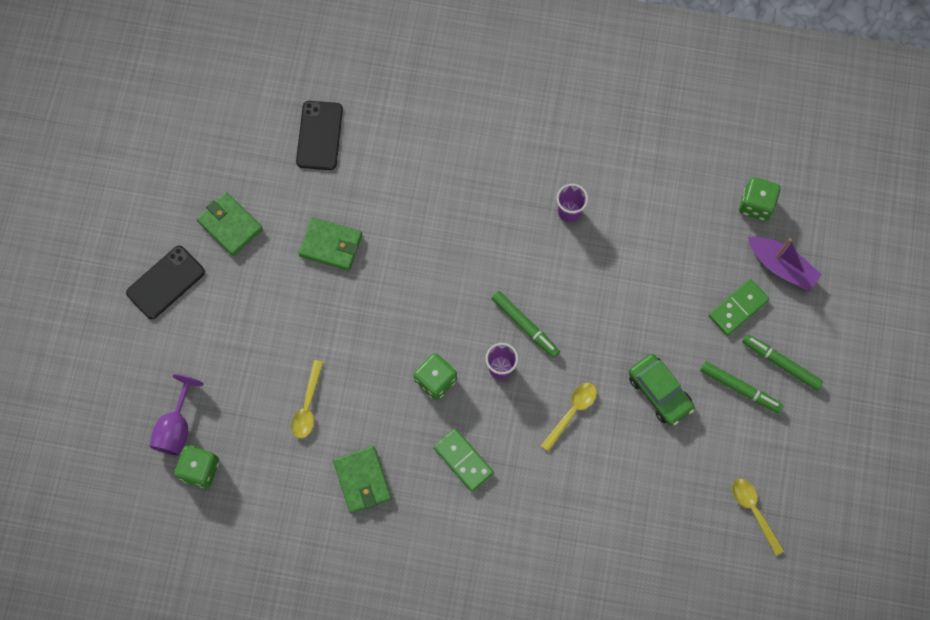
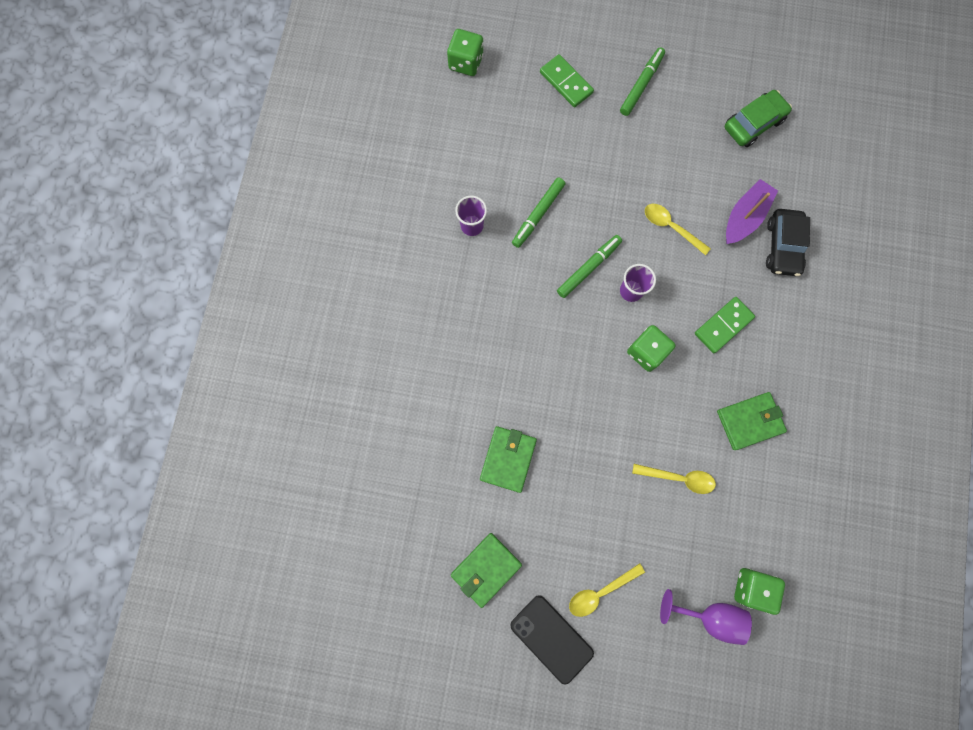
camera: 90 degrees left, 5 degrees up
black phone [296,101,343,170] -> none
green car [629,354,694,426] -> green car moved to [725,90,792,147]
yellow spoon [732,479,784,556] -> yellow spoon moved to [569,563,645,617]
green marker [742,334,823,390] -> green marker moved to [512,177,565,248]
purple boat [748,237,822,291] -> purple boat moved to [726,179,778,244]
none -> black car [766,209,810,276]

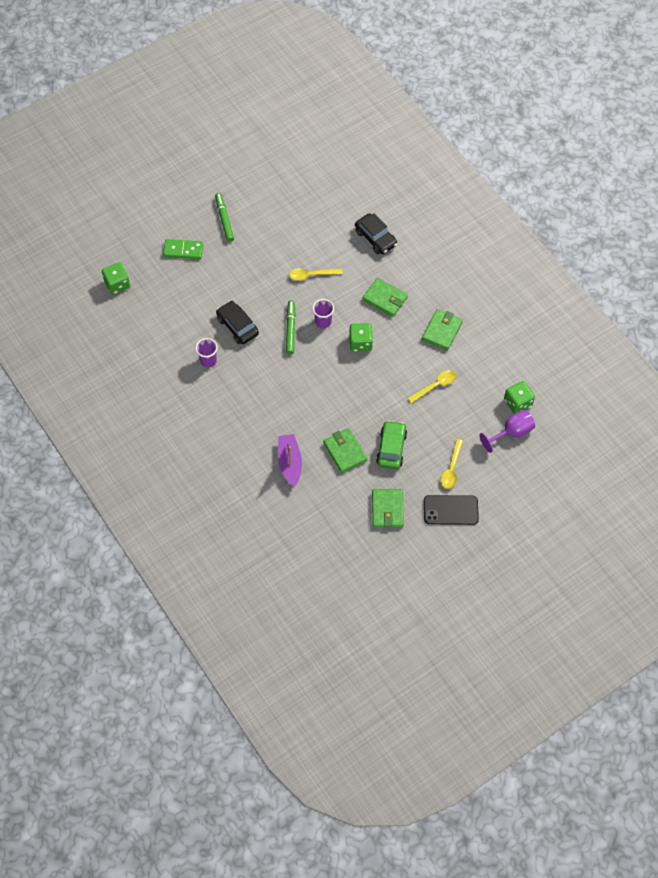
camera: 45 degrees left, 15 degrees down
green marker [512,177,565,248] -> black car [216,301,259,344]
green domino [695,297,755,353] -> green wallet [362,278,408,317]
green car [725,90,792,147] -> green car moved to [376,420,407,469]
purple boat [726,179,778,244] -> purple boat moved to [278,434,302,487]

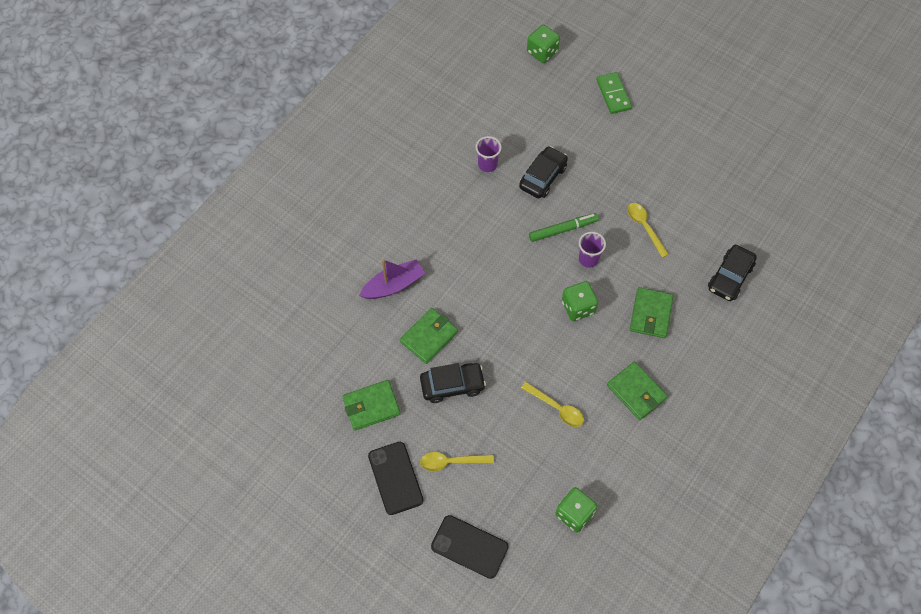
camera: 70 degrees right, 0 degrees up
green marker [215,193,234,242] -> none
green car [376,420,407,469] -> black car [420,363,486,403]
green wallet [422,309,463,351] -> green wallet turned 45 degrees clockwise [607,362,668,420]
purple goblet [480,410,535,453] -> none
none -> black phone [431,515,509,579]

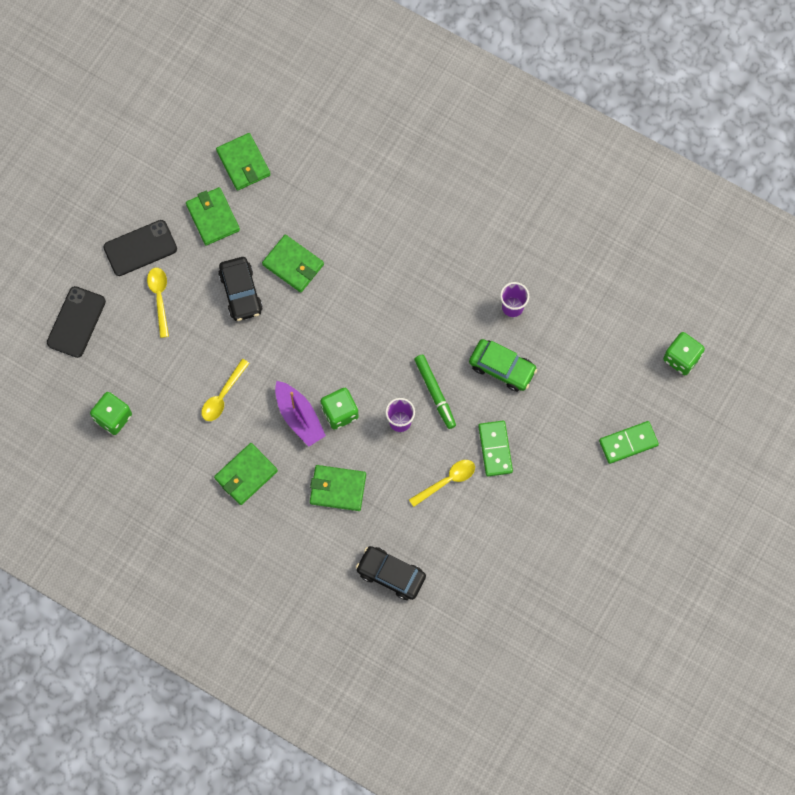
camera: 85 degrees right, 10 degrees up
purple boat [359,259,425,299] -> purple boat moved to [275,381,326,447]
black car [519,146,568,198] -> green car [469,339,537,392]
none -> green wallet [216,133,271,191]
none -> green domino [478,421,513,476]

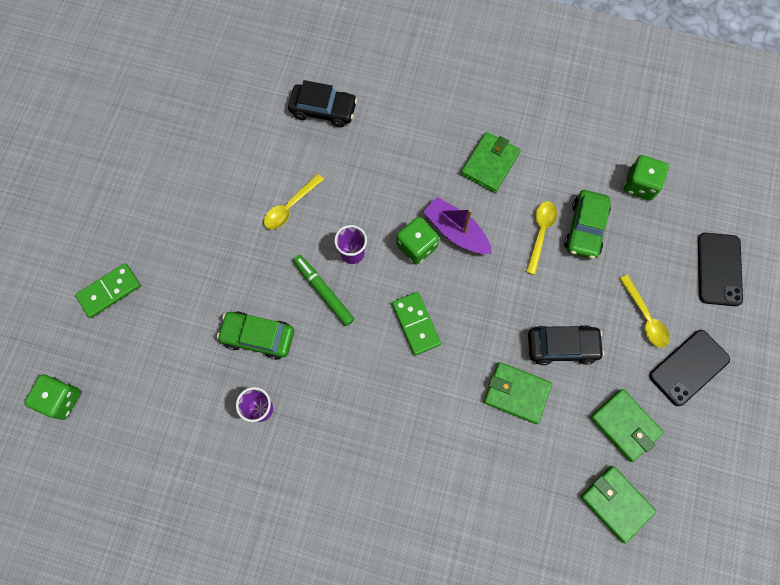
camera: 165 degrees right, 0 degrees up
black car [218,257,263,321] -> black car turned 120 degrees clockwise [528,325,604,365]
green wallet [310,465,366,511] -> none
green domino [478,421,513,476] -> green domino moved to [392,292,441,356]
none -> green car [564,190,611,259]

